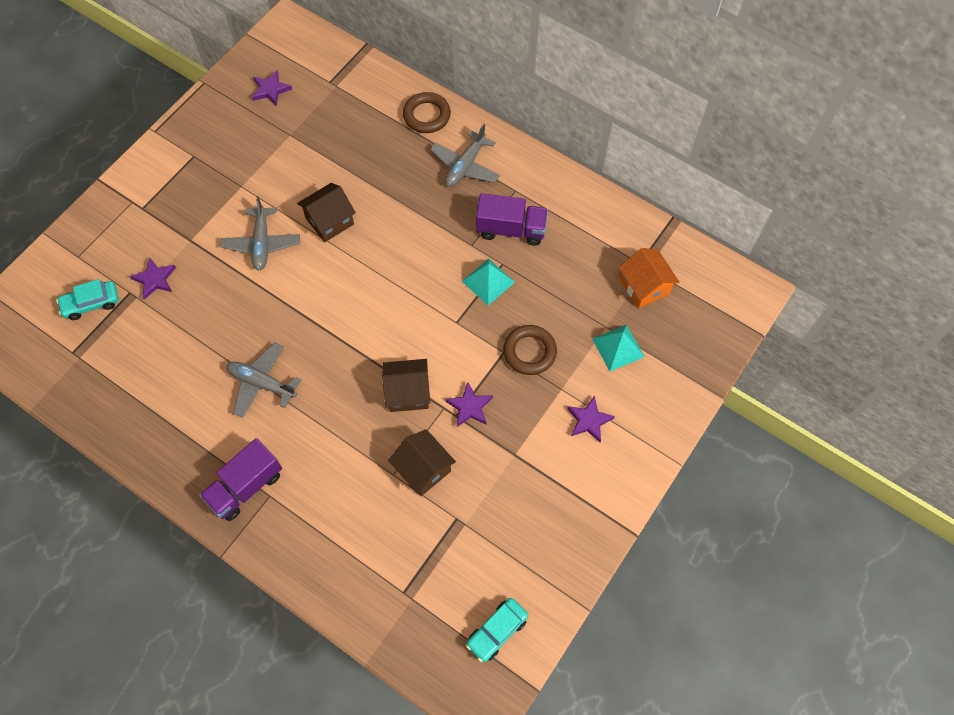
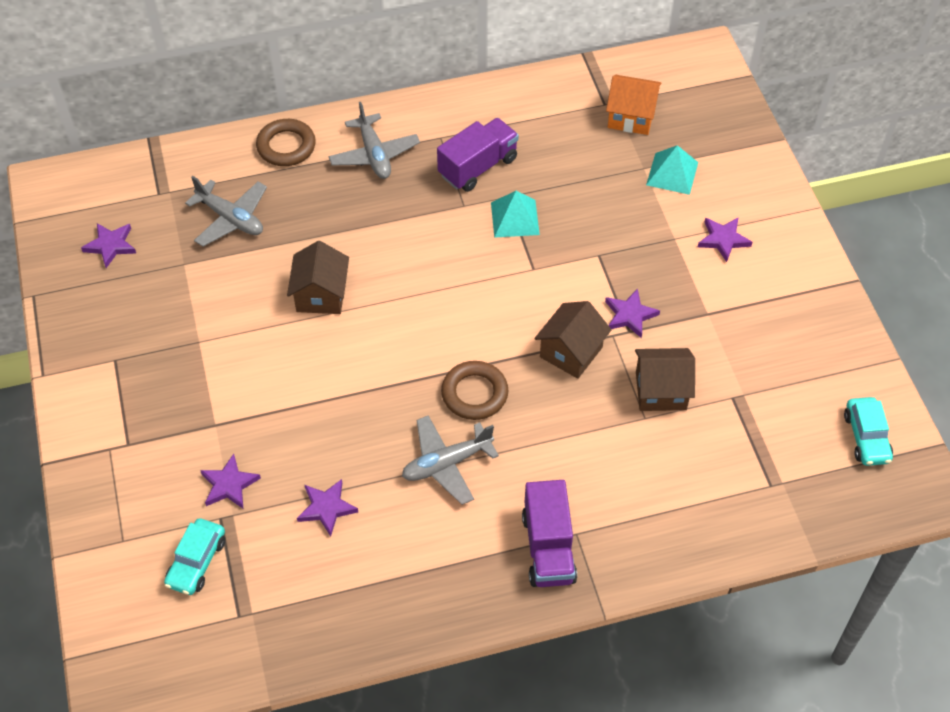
camera: 50 degrees left, 10 degrees down
grey plane [220,197,300,270] -> grey plane moved to [185,176,267,247]
brown ring [503,325,557,375] -> brown ring moved to [441,361,509,420]
none -> purple star [297,479,358,536]

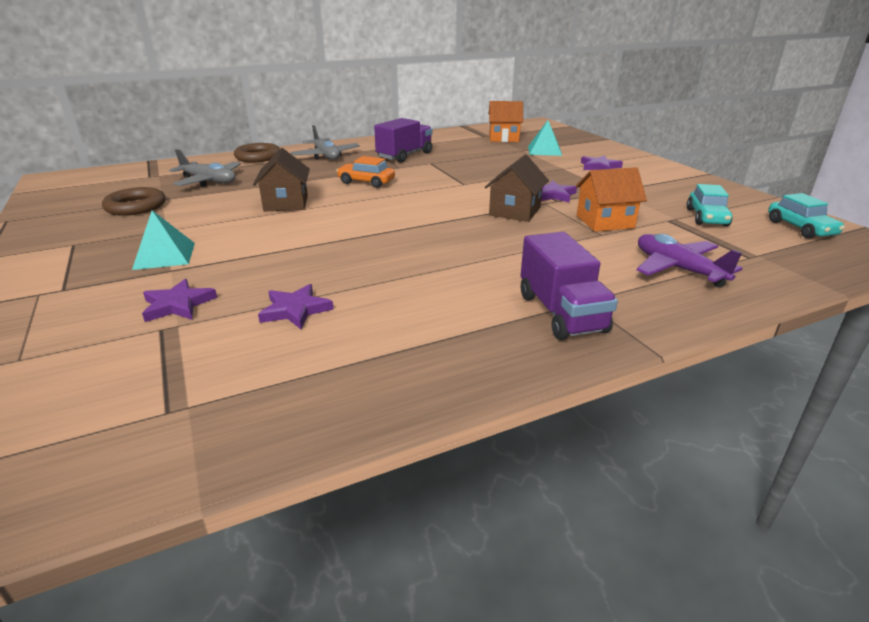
camera: 10 degrees left, 25 degrees down
purple star [81,223,136,268] -> none
turquoise car [164,518,226,595] -> turquoise car moved to [687,184,733,226]
grey plane [402,415,499,505] -> none
brown ring [441,361,509,420] -> brown ring moved to [102,187,166,216]
turquoise pyramid [491,191,540,238] -> turquoise pyramid moved to [132,210,195,270]
brown house [635,348,695,411] -> orange house [576,167,647,232]
none -> orange car [336,156,395,188]
none -> purple plane [637,234,743,288]

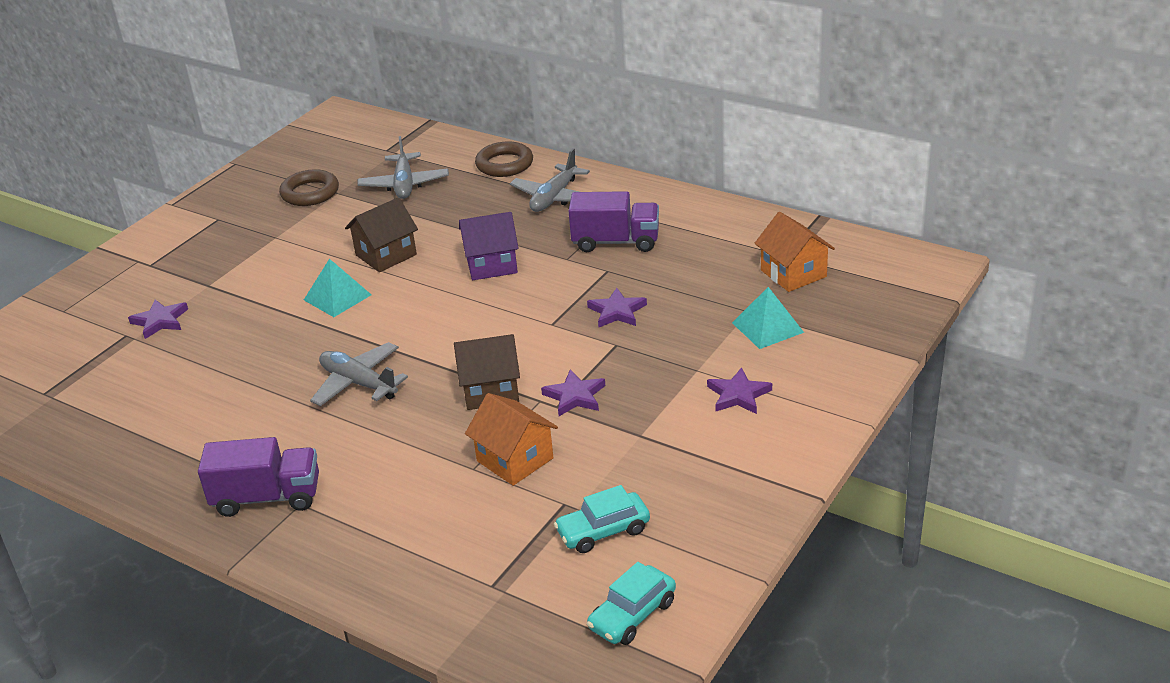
camera: 60 degrees right, 5 degrees up
turquoise pyramid [132,210,195,270] -> turquoise pyramid moved to [304,259,372,317]
purple star [258,284,334,329] -> purple star moved to [587,288,647,327]
orange car [336,156,395,188] -> purple house [459,212,519,280]
purple truck [521,232,618,340] -> purple truck turned 135 degrees counterclockwise [198,437,319,517]
purple plane [637,234,743,288] -> none
none -> grey plane [310,342,408,406]

